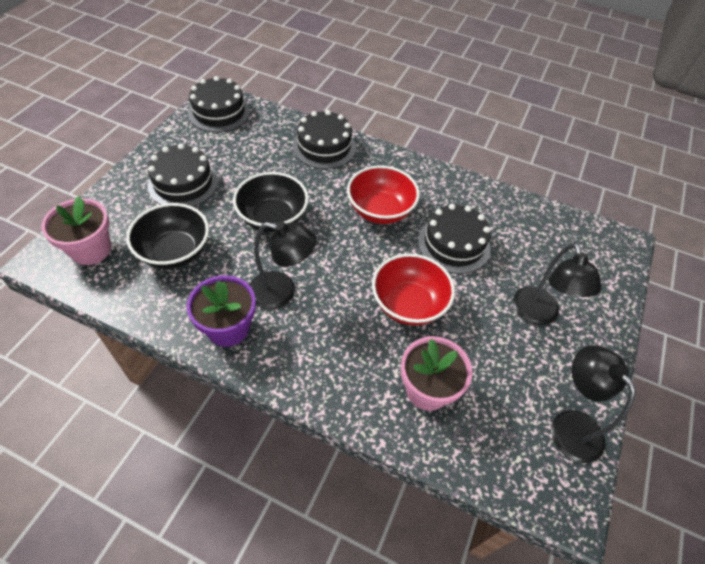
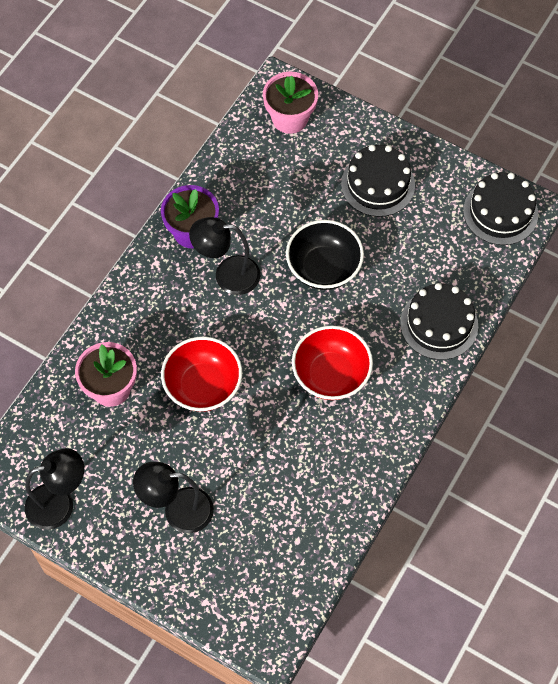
camera: 100 degrees right, 10 degrees up
black bowl [126,203,209,269] -> none
black lamp [250,221,316,310] -> black lamp turned 75 degrees clockwise [189,217,260,295]
black cake [418,204,491,274] -> none

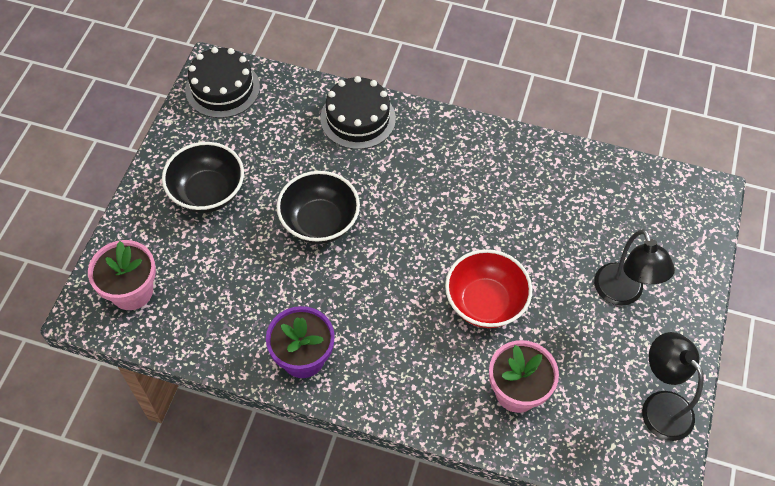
camera: 105 degrees left, 5 degrees down
black lamp [189,217,260,295] -> none
red bowl [292,325,373,400] -> none
black cake [341,145,415,217] -> black bowl [162,142,244,213]

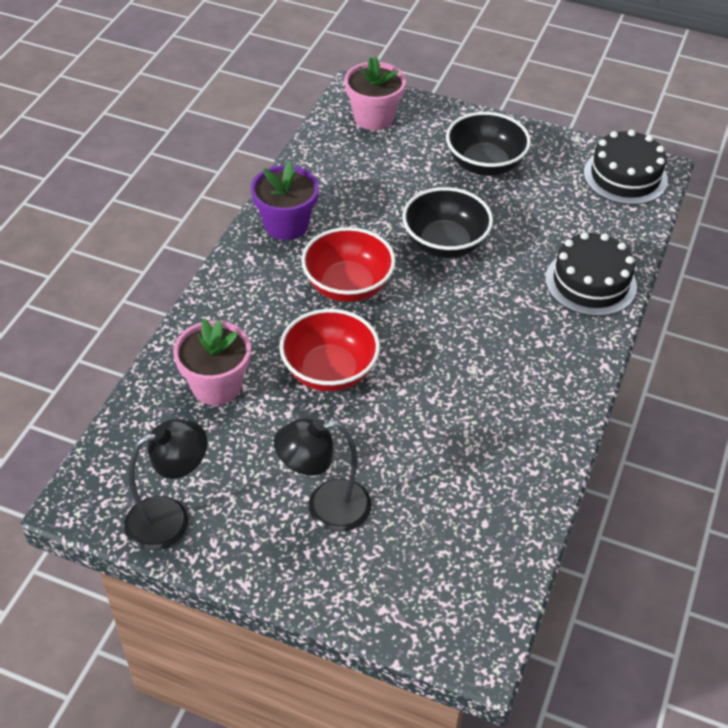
camera: 95 degrees right, 10 degrees down
none -> red bowl [301,227,396,302]

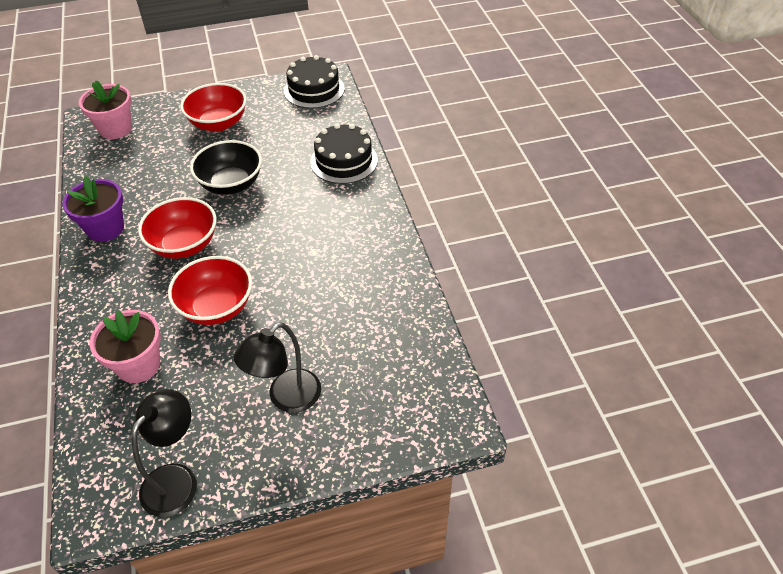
camera: 35 degrees left, 0 degrees up
black bowl [446,112,531,176] -> red bowl [180,83,247,132]

